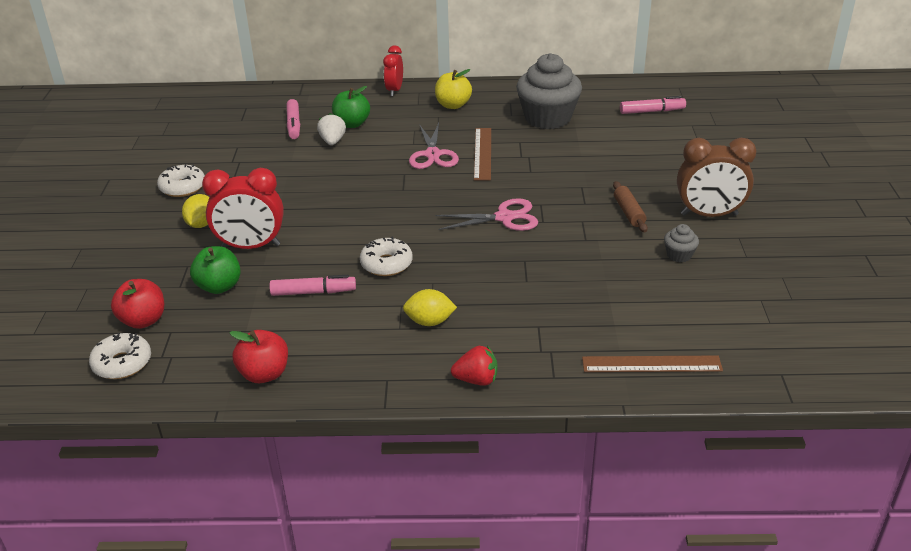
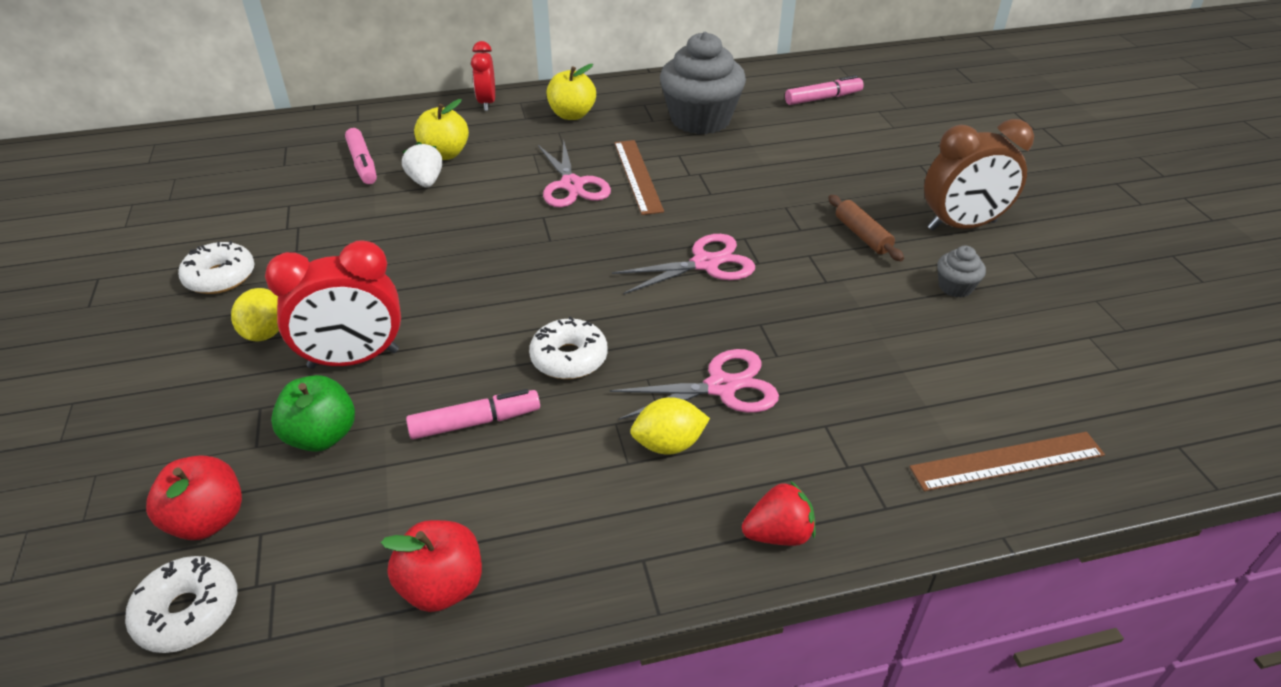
camera: 15 degrees left, 5 degrees up
green apple [332,86,370,128] -> yellow apple [414,99,469,160]
none -> pink scissors [610,349,779,420]

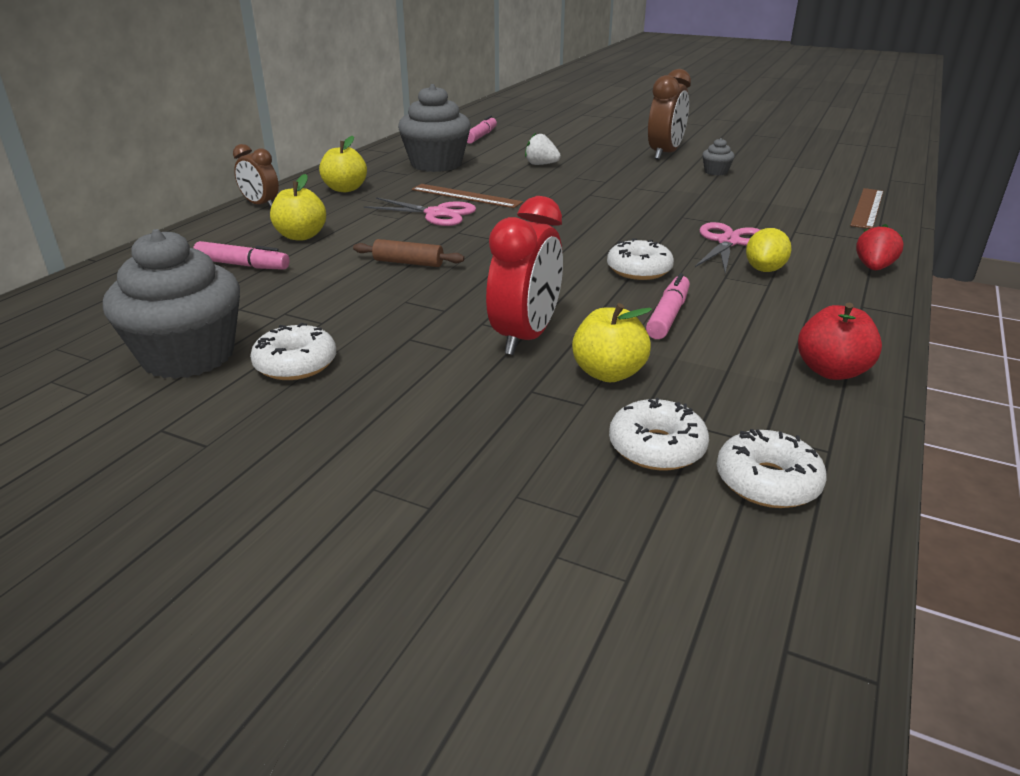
camera: 50 degrees left, 10 degrees down
red apple [146,455,242,540] -> white donut [609,398,709,471]
yellow lemon [231,288,279,341] -> none
green apple [271,375,355,452] -> yellow apple [572,303,652,382]
white strawberry [402,142,443,187] -> white strawberry moved to [525,133,561,165]
red clock [471,41,495,111] -> brown clock [233,144,279,208]
pink scissors [612,234,755,294] -> none
brown rolling pin [828,195,904,261] -> brown rolling pin moved to [353,239,464,267]
none -> grey cupcake [103,229,240,379]

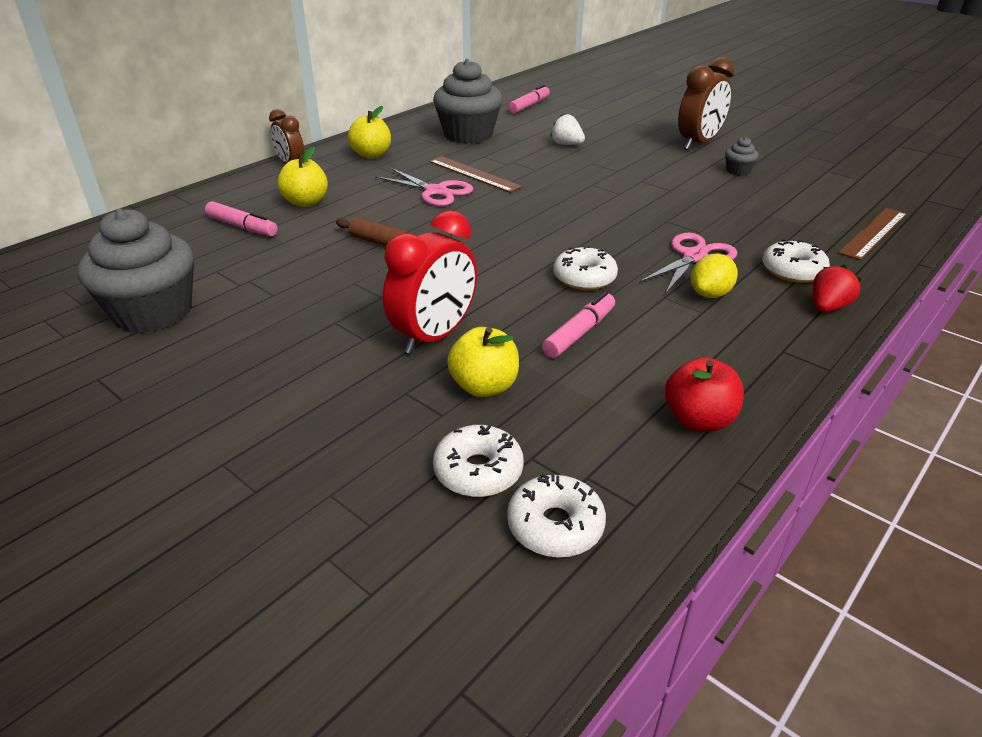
camera: 15 degrees right, 5 degrees up
white donut [250,323,336,380] -> white donut moved to [763,239,830,283]

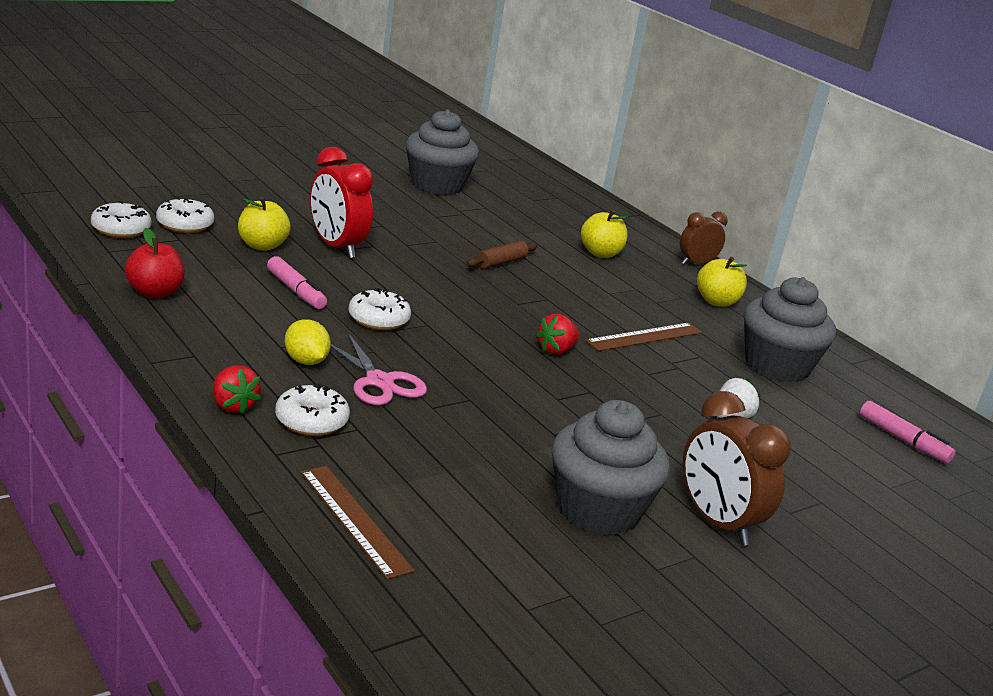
camera: 100 degrees right, 10 degrees down
pink marker [205,201,278,236] -> none
pink scissors [375,168,473,206] -> none
grey cupcake [725,137,758,175] -> grey cupcake [552,400,670,535], size x2.33
none -> red strawberry [535,314,580,354]

